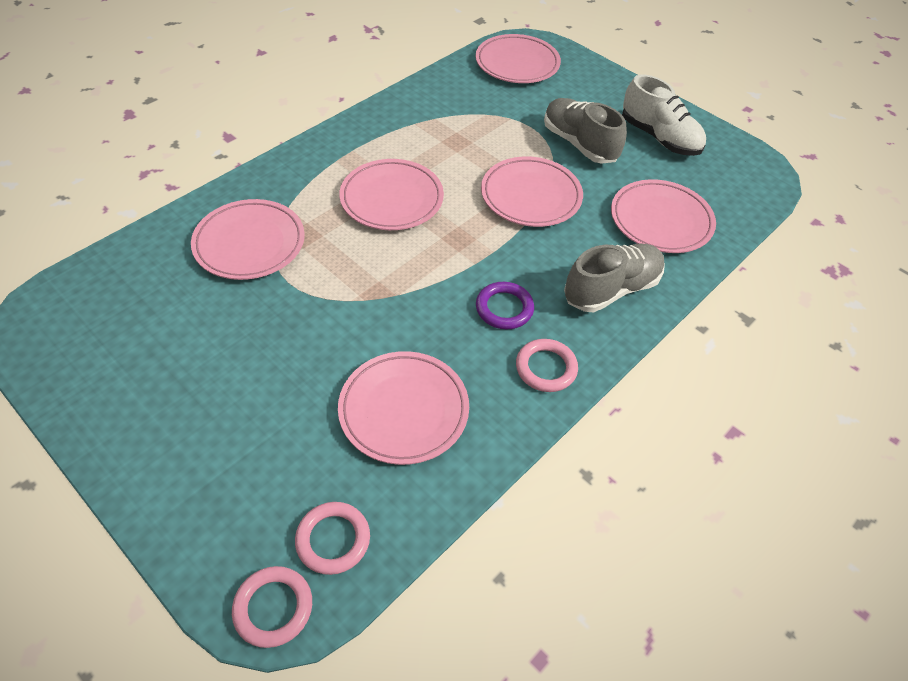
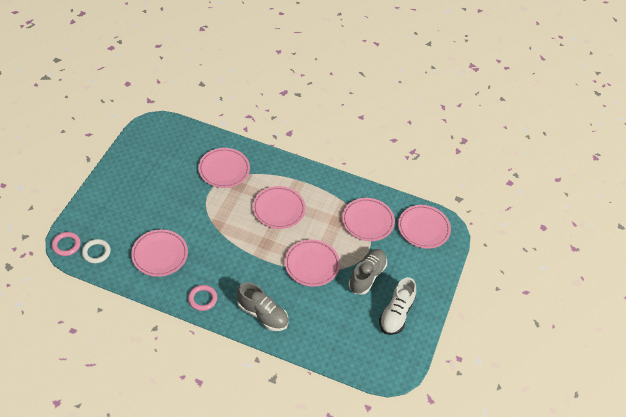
camera: 65 degrees right, 0 degrees up
pink ring [295,502,370,575] -> white ring [82,239,111,263]
purple ring [476,282,534,329] -> none
pink plate [611,179,716,253] -> pink plate moved to [342,198,395,241]

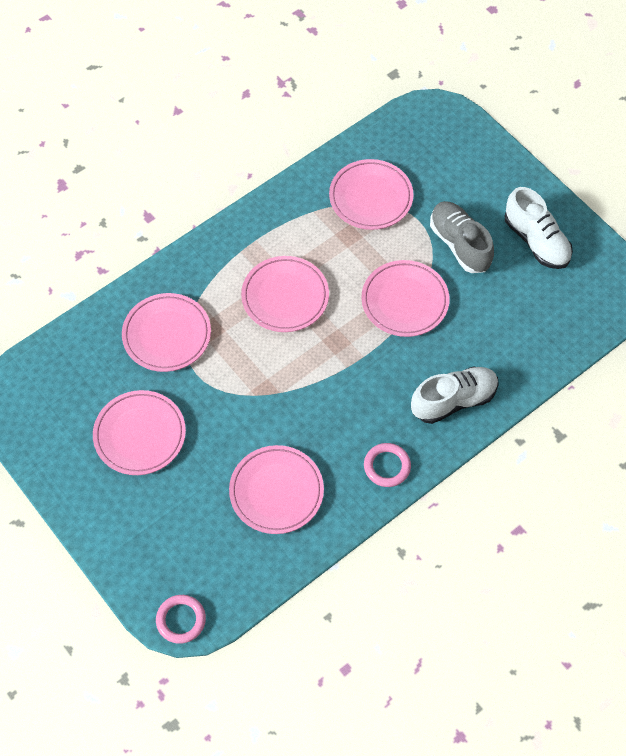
camera: 55 degrees left, 10 degrees up
white ring [82,239,111,263] -> none
grey shoe [237,282,288,331] -> white shoe [411,366,499,424]
pink plate [398,205,451,249] -> pink plate moved to [93,390,186,475]

